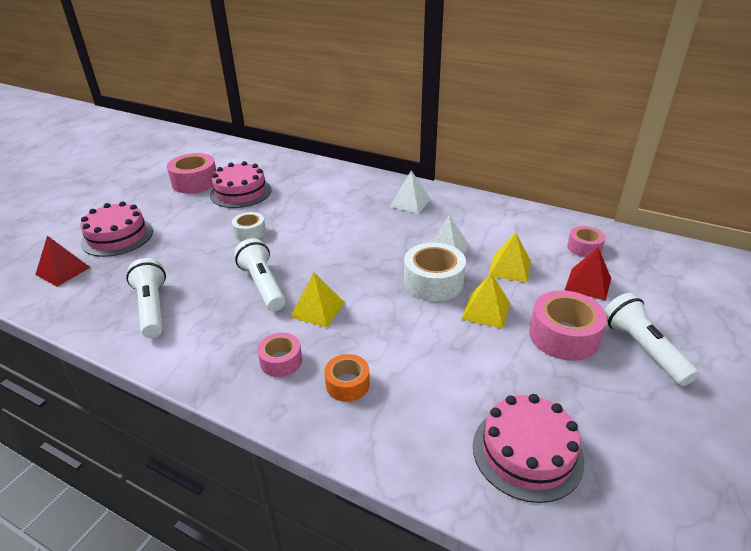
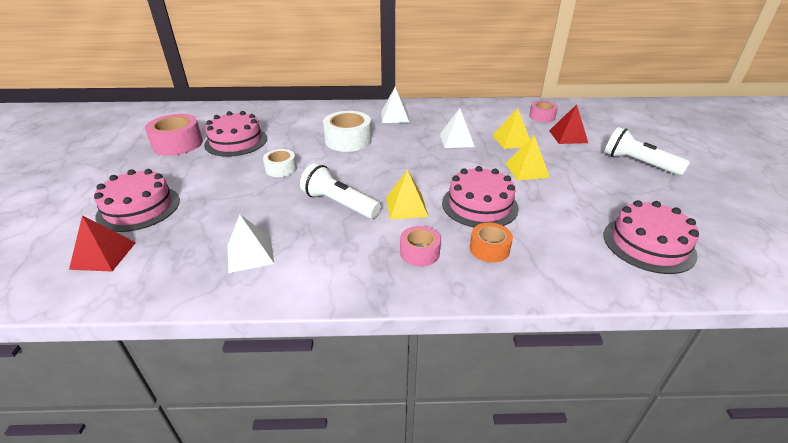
camera: 30 degrees left, 0 degrees up
white flashlight [126,258,166,338] -> white pyramid [227,215,274,273]
white tape [404,242,466,301] -> white tape moved to [323,111,372,152]
pink tape [529,290,607,361] -> none
none -> pink cake [442,166,519,227]

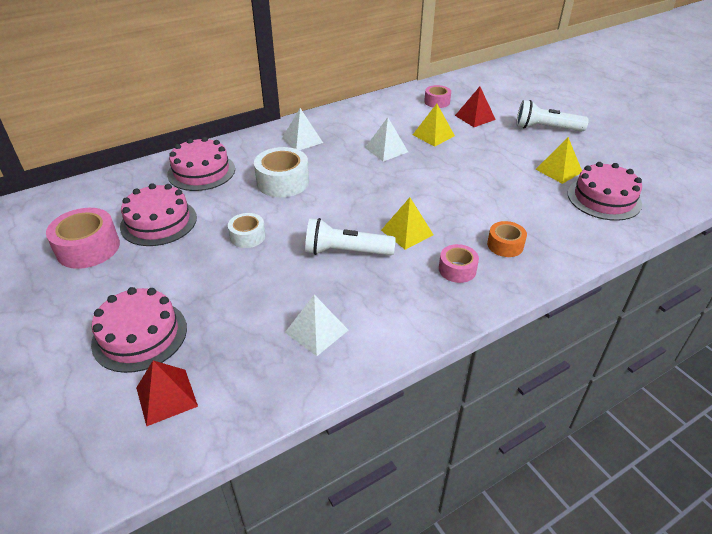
camera: 30 degrees left, 5 degrees up
pink cake [442,166,519,227] -> pink cake moved to [167,137,235,191]
yellow pyramid [505,135,550,180] -> yellow pyramid moved to [535,137,582,184]

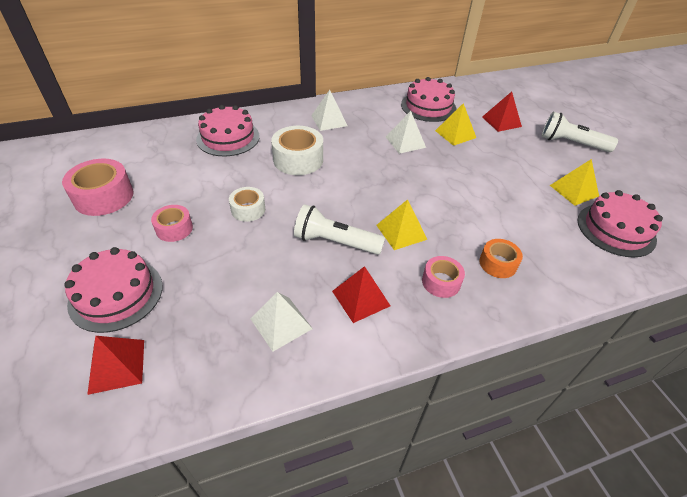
camera: 10 degrees right, 5 degrees up
pink cake [120,183,197,246] -> pink cake moved to [401,77,456,122]
pink tape [424,85,451,108] -> pink tape moved to [151,205,193,242]
none -> red pyramid [332,266,391,323]

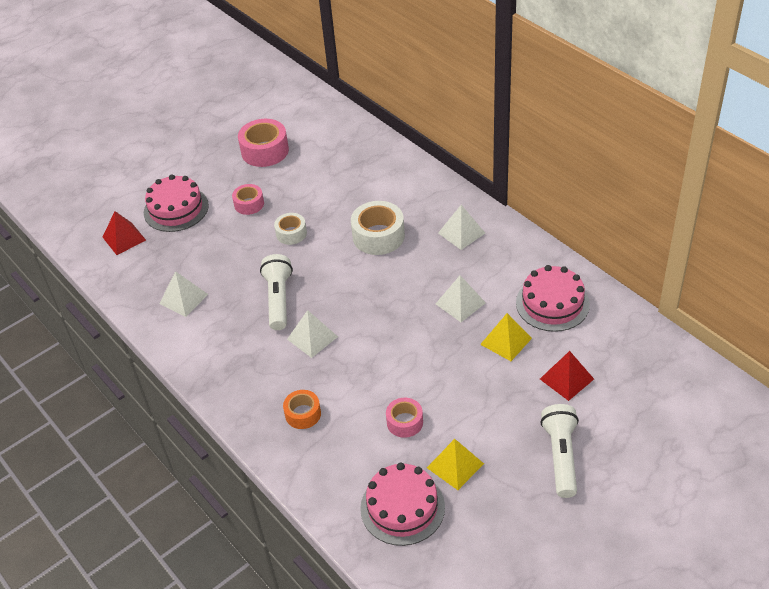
camera: 75 degrees right, 0 degrees up
pink cake [196,105,260,156] -> none
red pyramid [332,266,391,323] -> none
yellow pyramid [376,199,427,250] -> white pyramid [287,310,338,358]
pink tape [422,256,465,298] -> pink tape moved to [386,398,423,438]

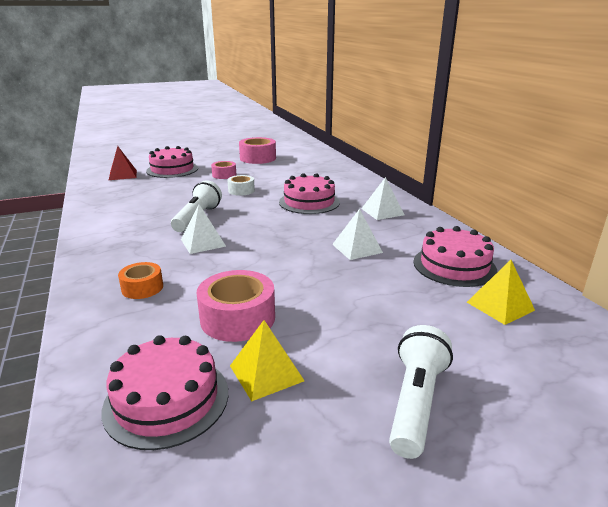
camera: 15 degrees right, 20 degrees down
white pyramid [159,271,208,317] -> none
white tape [351,201,405,255] -> pink cake [279,173,340,214]
pink tape [386,398,423,438] -> pink tape [197,270,275,342], size x1.67
yellow pyramid [480,313,532,361] -> yellow pyramid moved to [467,260,535,325]
red pyramid [540,351,594,401] -> none

